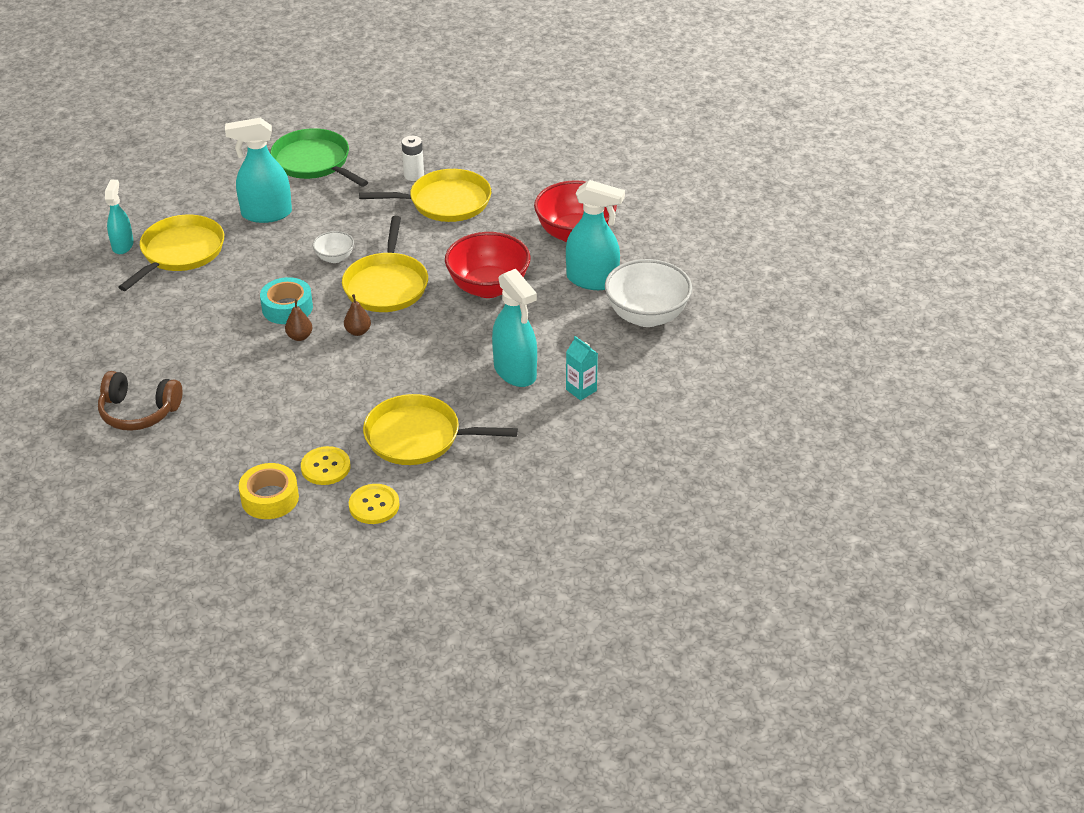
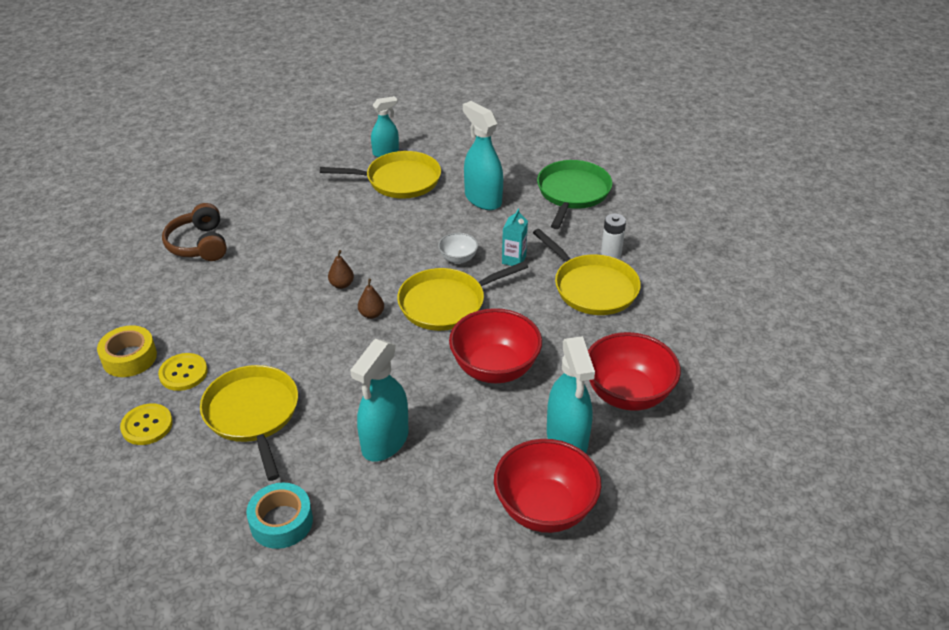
camera: 60 degrees right, 0 degrees up
turquoise tape [260,277,313,324] -> turquoise tape moved to [246,483,313,549]
turquoise carton [566,336,598,400] -> turquoise carton moved to [502,209,528,266]
white bowl [605,259,692,327] -> red bowl [494,439,601,533]

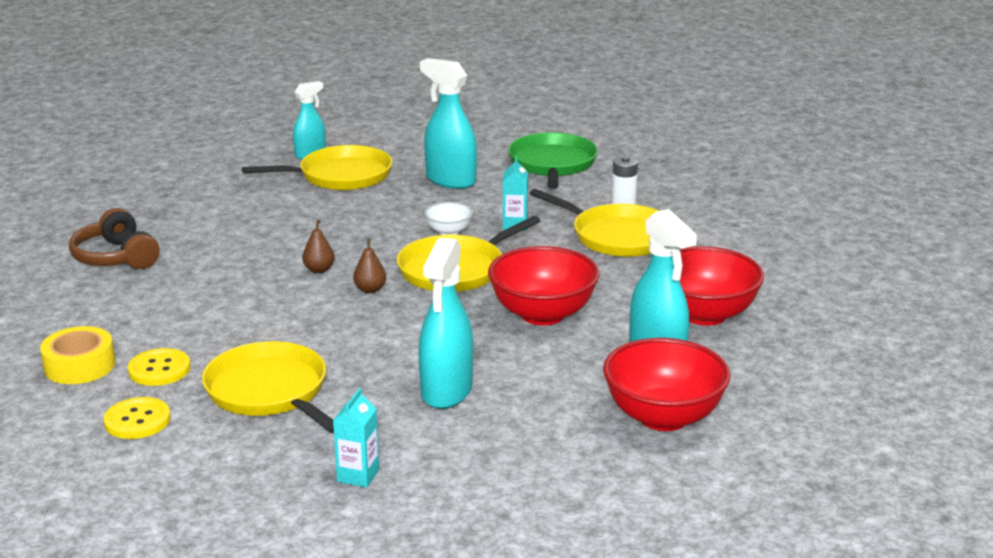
camera: 15 degrees left, 15 degrees down
turquoise tape [246,483,313,549] -> turquoise carton [333,388,379,488]

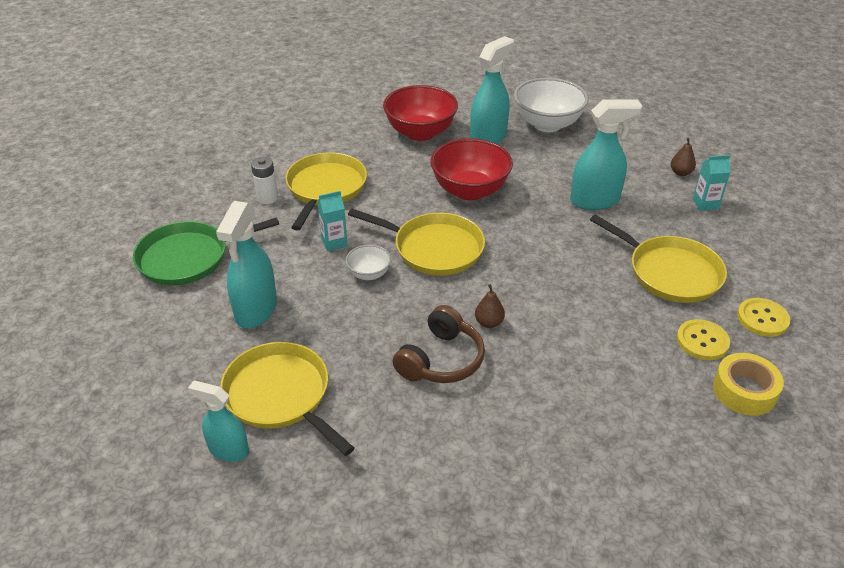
camera: 115 degrees left, 15 degrees up
brown headphones [69,208,159,269] -> brown headphones moved to [392,305,485,383]
yellow pan [202,341,334,433] -> yellow pan turned 75 degrees counterclockwise [590,214,727,303]
brown pear [353,238,386,293] -> brown pear moved to [671,137,696,176]
red bowl [603,338,731,431] -> white bowl [514,78,588,132]

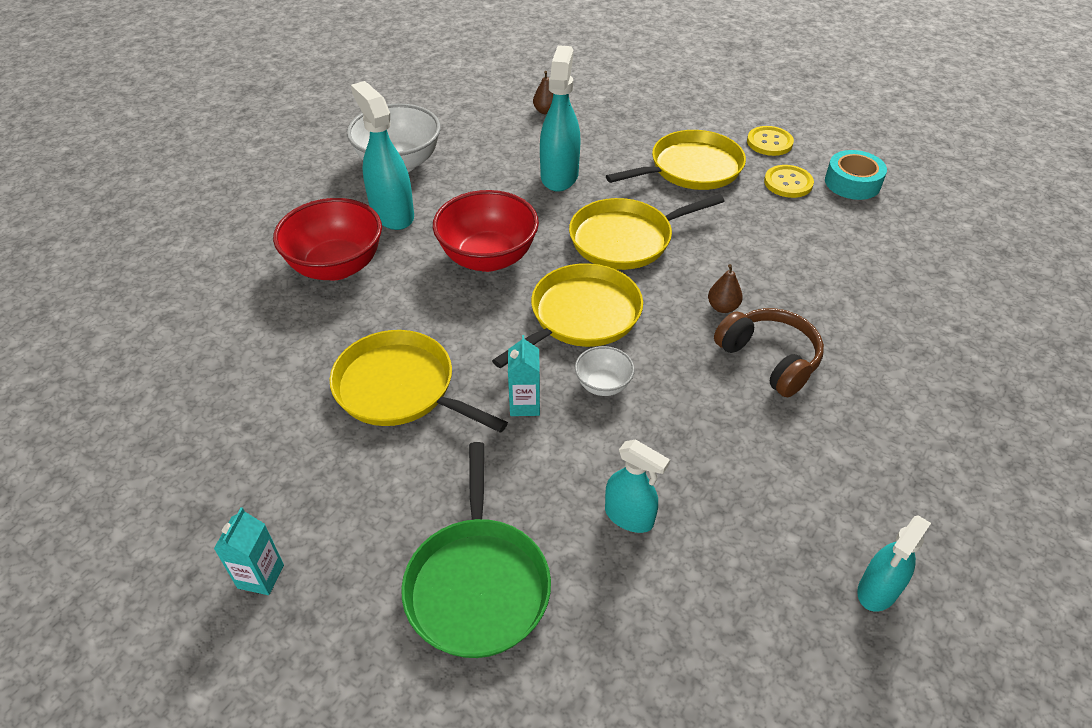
camera: 70 degrees left, 5 degrees up
turquoise spray bottle [216,201,277,328] -> turquoise spray bottle [605,439,670,533], size x0.63
yellow pan [220,342,354,456] -> yellow pan moved to [569,194,725,270]
white battery [251,157,278,204] -> none
turquoise carton [693,155,731,211] -> turquoise carton moved to [214,507,284,595]
yellow tape [713,353,784,416] -> turquoise tape [825,150,887,200]

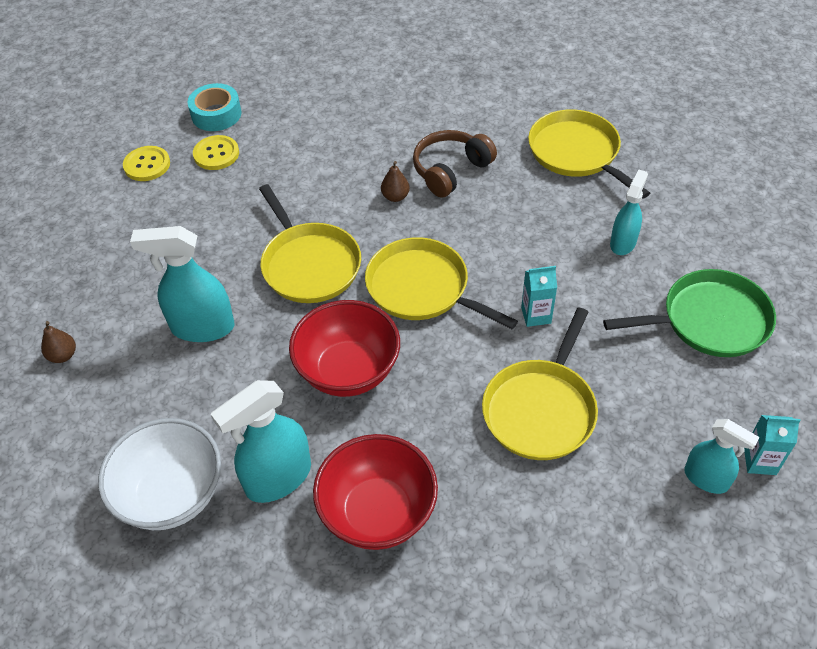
camera: 95 degrees left, 5 degrees up
white bowl [575,346,635,396] -> none
yellow pan [606,130,746,190] -> yellow pan moved to [528,109,650,199]
turquoise spray bottle [857,515,931,612] -> turquoise spray bottle moved to [684,419,760,494]

